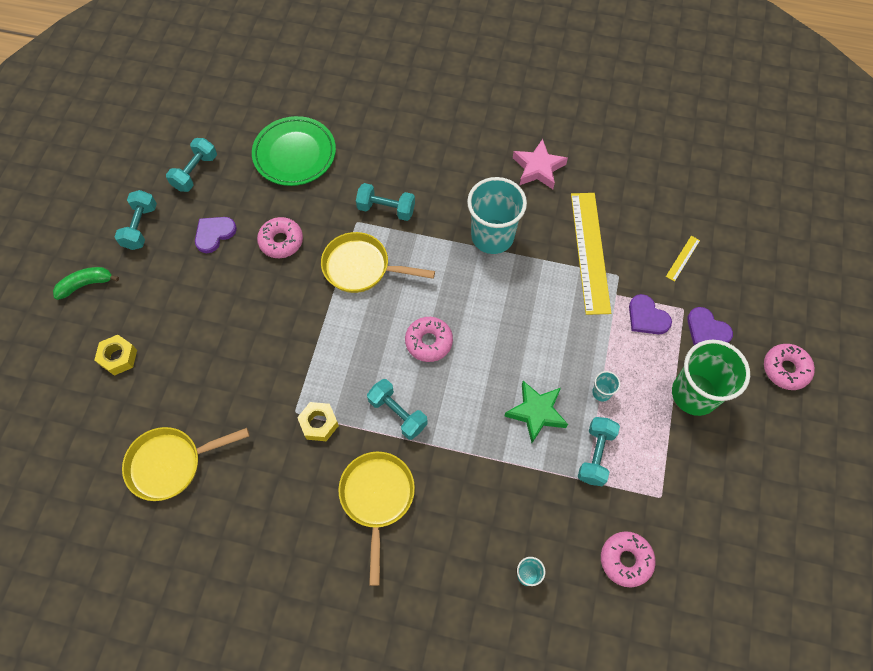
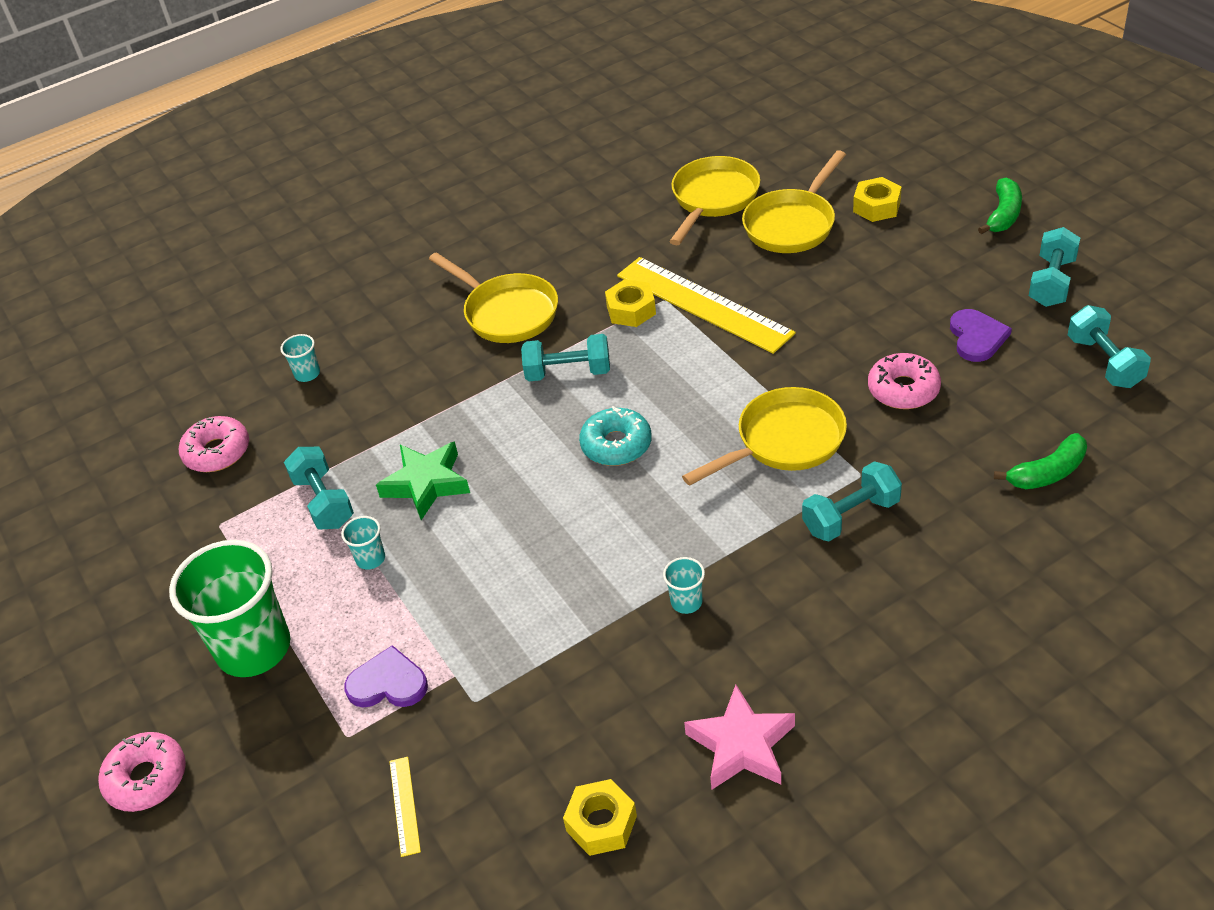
camera: 140 degrees right, 20 degrees down
turquoise dumbbell [115,190,157,250] -> turquoise dumbbell turned 60 degrees clockwise [1029,227,1080,307]
green plate [252,116,336,186] -> green banana [994,433,1087,489]
pink donut [405,317,453,362] -> turquoise donut [579,406,652,466]
turquoise cup [467,177,527,254] -> turquoise cup [663,557,705,614], size x0.41
yellow ruler [571,193,611,315] -> yellow ruler moved to [617,257,796,354]
purple heart [687,307,733,345] -> none
none -> yellow nut [563,779,637,856]
none -> yellow pan [742,150,846,253]

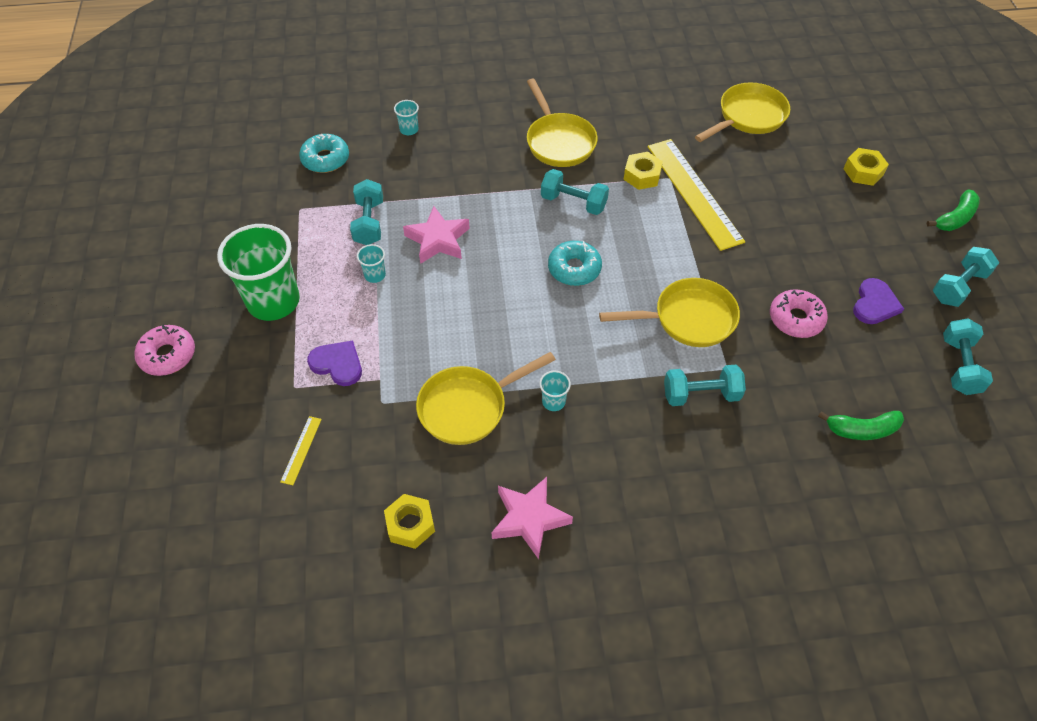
camera: 20 degrees right, 10 degrees up
pink donut [179,416,249,472] -> turquoise donut [299,134,349,173]
green star [376,442,470,520] -> pink star [403,206,470,264]
yellow pan [742,150,846,253] -> yellow pan moved to [416,352,556,445]

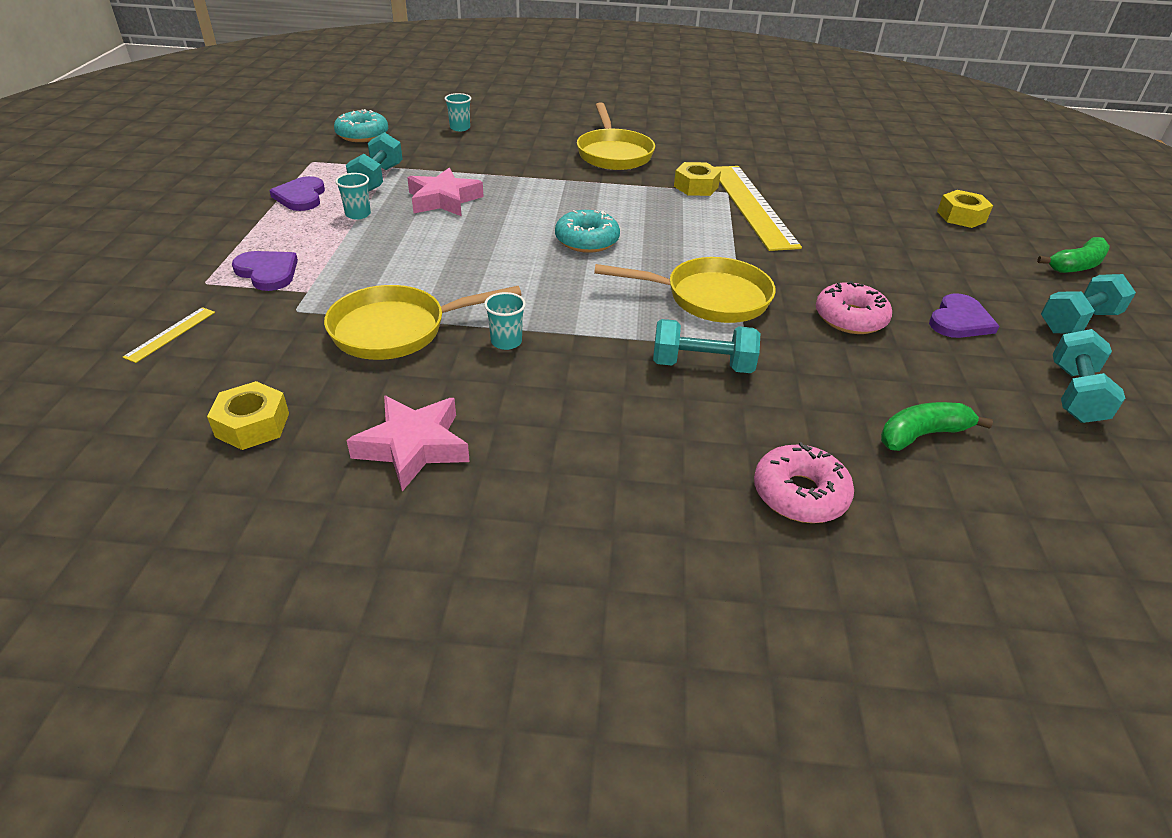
camera: 10 degrees right, 15 degrees down
pink donut [134,324,195,376] -> pink donut moved to [754,442,854,523]
green cup [217,224,300,321] -> none
turquoise dumbbell [541,169,609,215] -> none
yellow pan [695,82,790,142] -> none
green banana [818,411,904,440] -> green banana turned 150 degrees clockwise [881,402,993,451]
none -> purple heart [269,176,325,211]

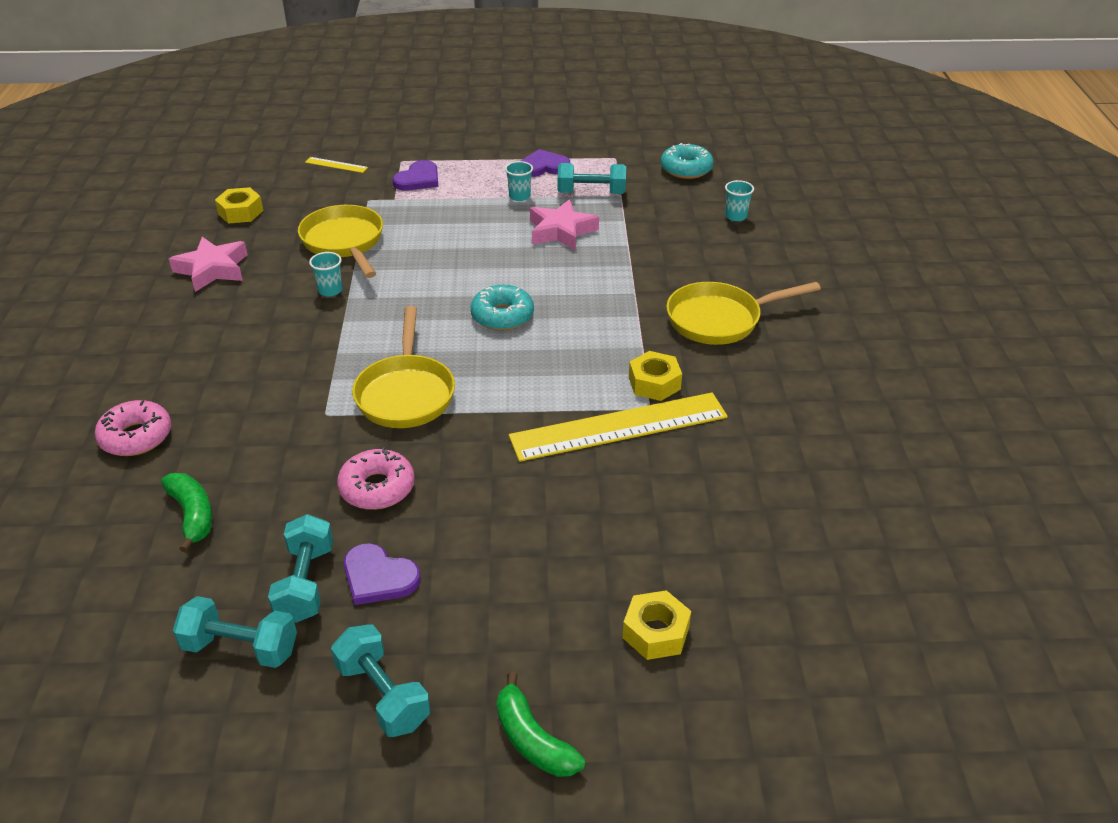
camera: 85 degrees right, 0 degrees up
turquoise dumbbell [653,319,760,373] -> turquoise dumbbell moved to [268,514,333,623]

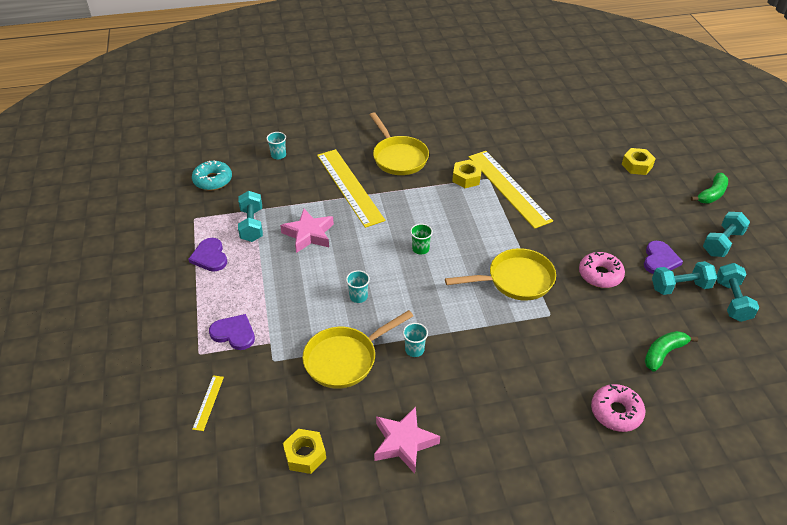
camera: 100 degrees left, 5 degrees up
turquoise donut [471,285,534,331] -> green cup [410,224,433,254]
turquoise cup [505,161,533,201] -> turquoise cup moved to [346,270,370,303]
none -> yellow ruler [317,149,385,228]

